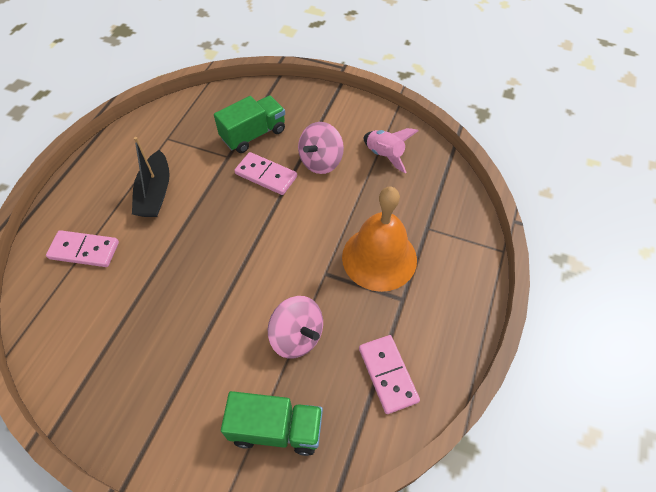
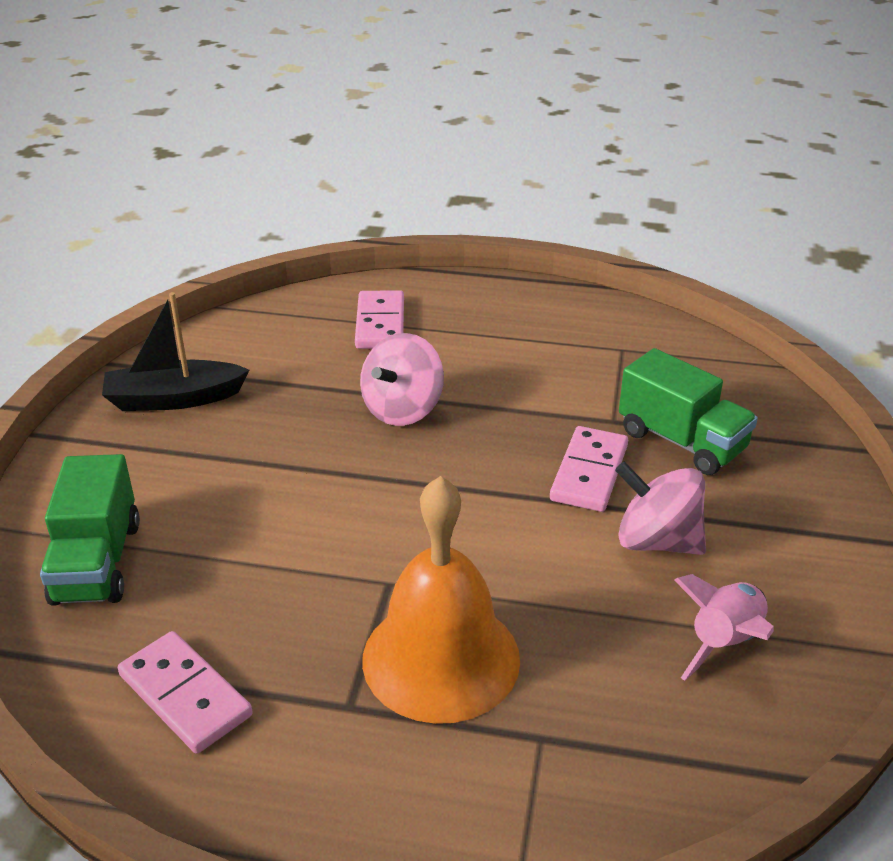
camera: 80 degrees right, 20 degrees down
black boat [132,137,170,217] -> black boat moved to [102,292,249,411]
pink spinning top [268,296,323,359] -> pink spinning top moved to [360,333,444,426]
pink domino [359,335,420,414] -> pink domino turned 75 degrees clockwise [118,631,253,754]

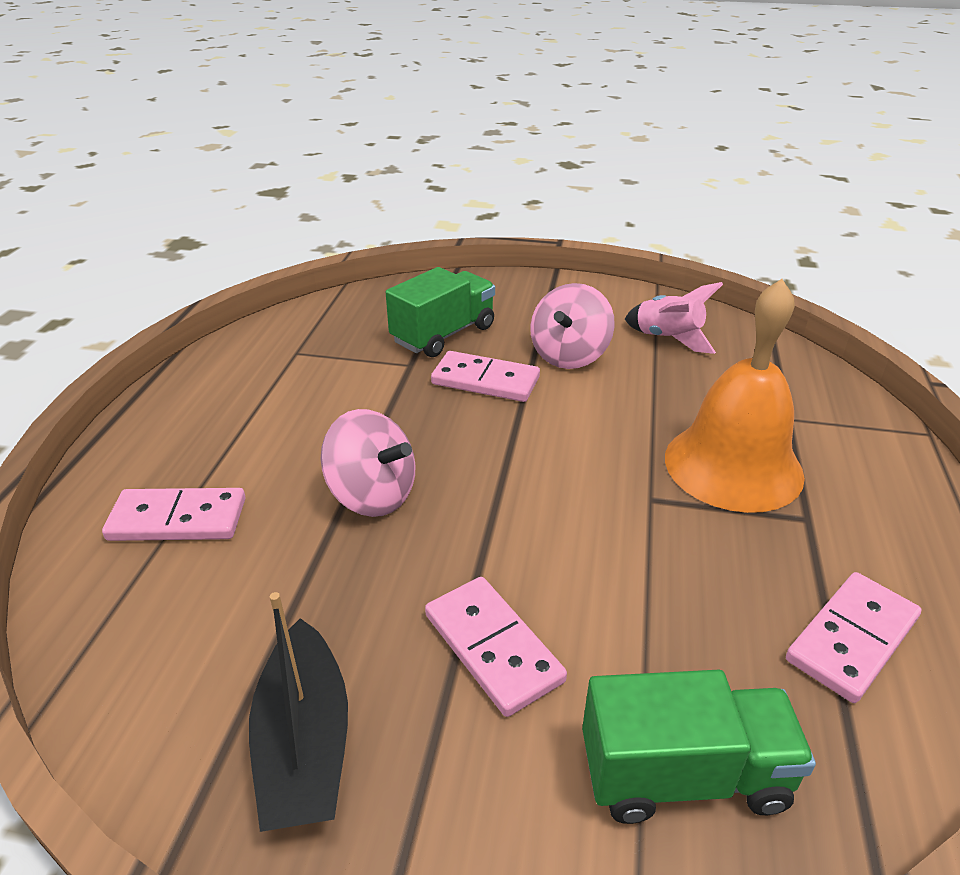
camera: 90 degrees left, 0 degrees up
none -> pink domino [425,577,567,717]

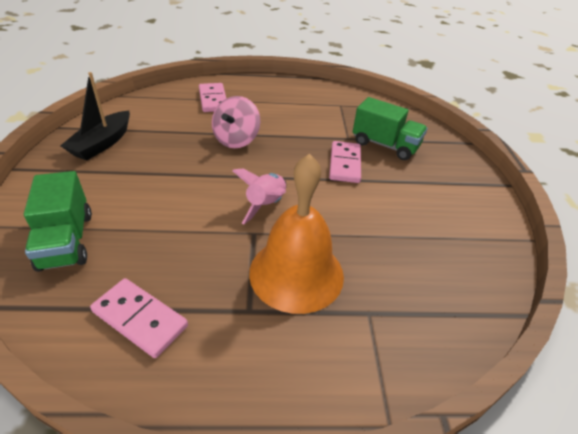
camera: 75 degrees right, 5 degrees up
black boat [249,592,348,832] -> black boat turned 45 degrees counterclockwise [60,72,130,160]
pink domino [425,577,567,717] -> none
pink spinning top [530,283,615,369] -> none
pink rocket [625,282,723,354] -> pink rocket moved to [232,169,286,225]

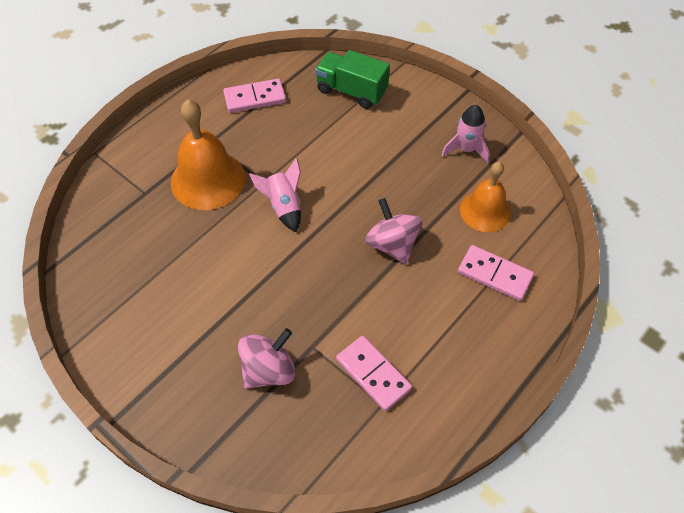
camera: 135 degrees right, 15 degrees up
black boat [60,72,130,160] -> pink rocket [441,105,490,164]
pink domino [329,141,361,183] -> pink domino moved to [336,336,412,411]
green truck [353,97,428,160] -> pink spinning top [238,328,296,389]
none -> orange bell [460,162,511,232]

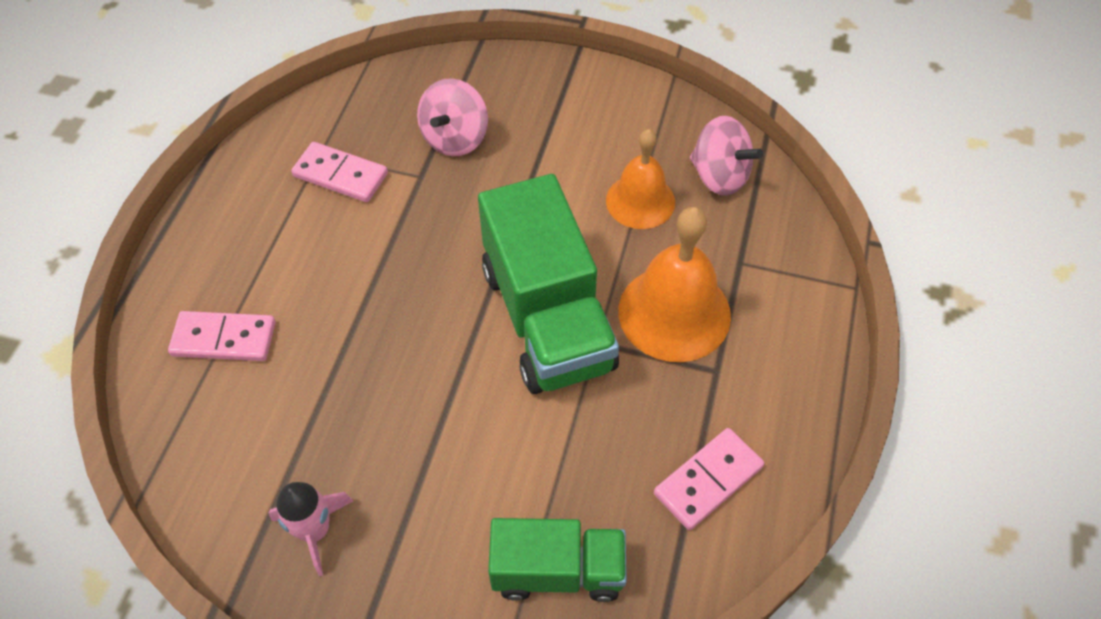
camera: 155 degrees right, 0 degrees up
pink rocket [249,158,301,232] -> green truck [478,174,619,394]
pink spinning top [365,198,422,264] -> pink spinning top moved to [690,116,763,196]
orange bell [460,162,511,232] -> orange bell moved to [606,129,675,229]

